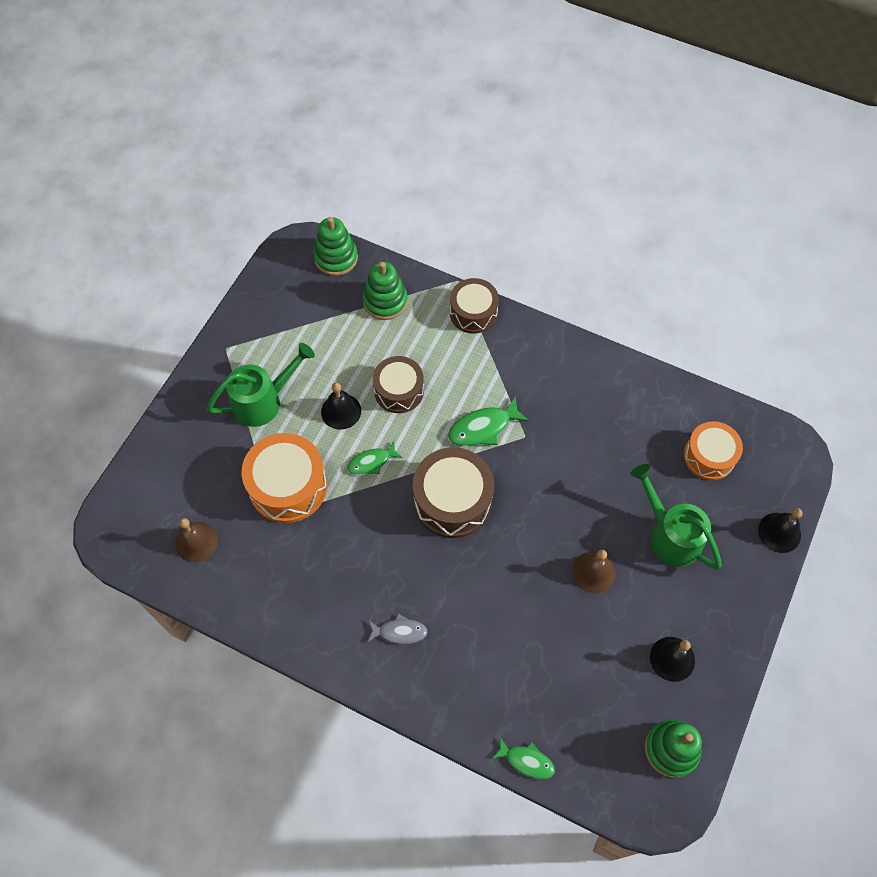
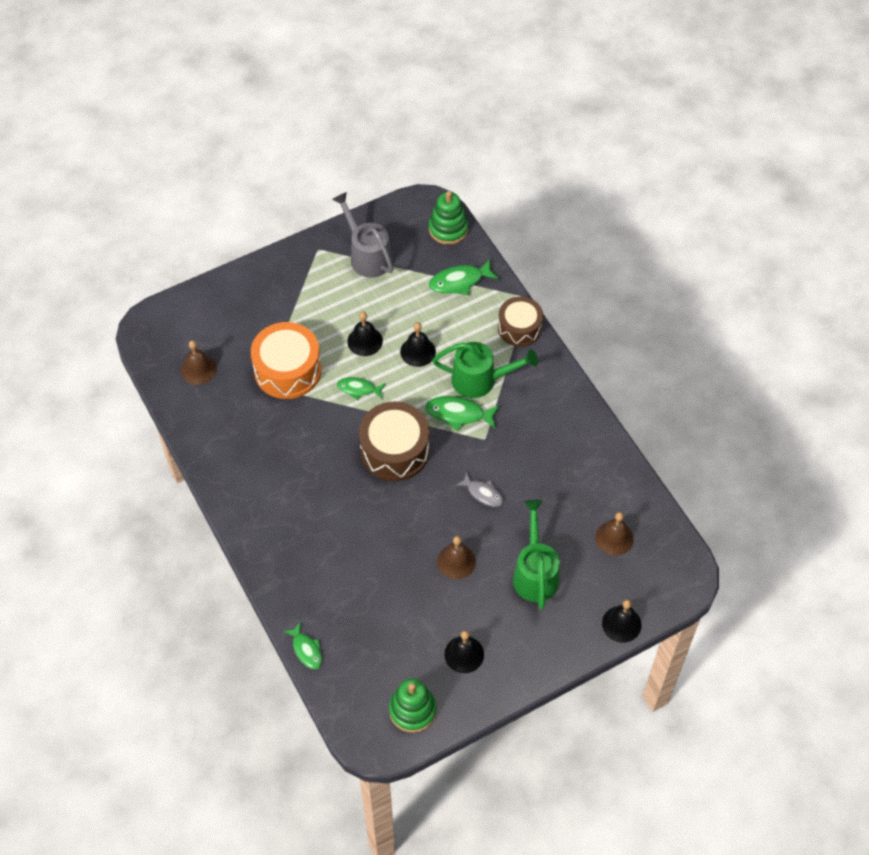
camera: 35 degrees right, 5 degrees down
green watering can [207,343,315,427] -> green watering can moved to [432,342,538,398]
green stacking toy [363,262,408,320] -> green fish [429,259,499,295]
grey fish [368,614,427,644] -> grey fish moved to [456,472,503,507]
brown drum [373,356,424,413] -> black bell [400,322,436,367]
orange drum [684,421,743,480] -> brown bell [595,512,634,556]
none -> grey watering can [332,192,393,278]

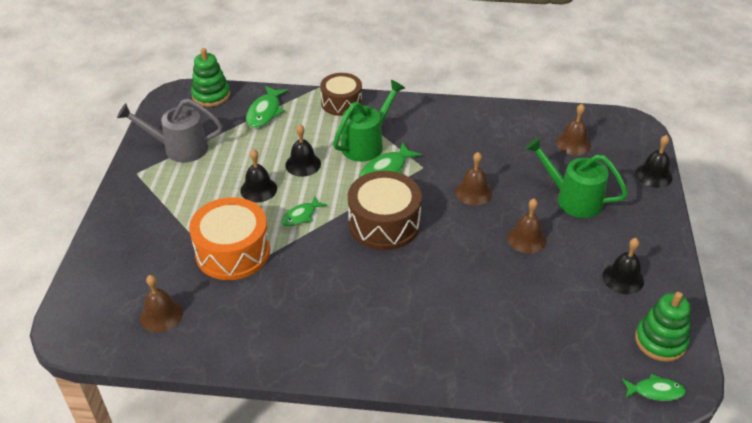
camera: 55 degrees left, 15 degrees down
green fish [283,622,322,669] -> green fish moved to [622,373,686,401]
grey fish [456,472,503,507] -> brown bell [455,152,492,205]

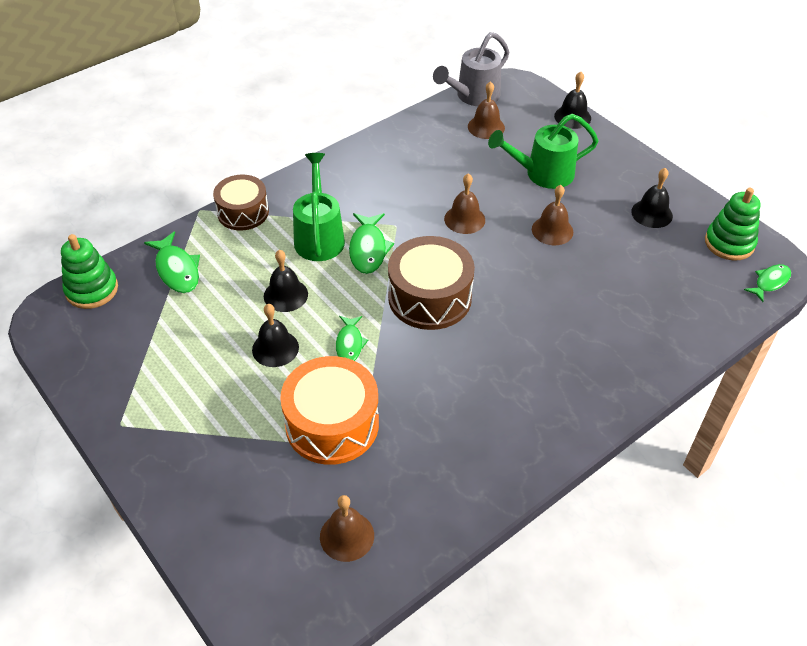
camera: 45 degrees left, 5 degrees up
grey watering can [117,98,223,163] -> grey watering can moved to [433,32,509,106]

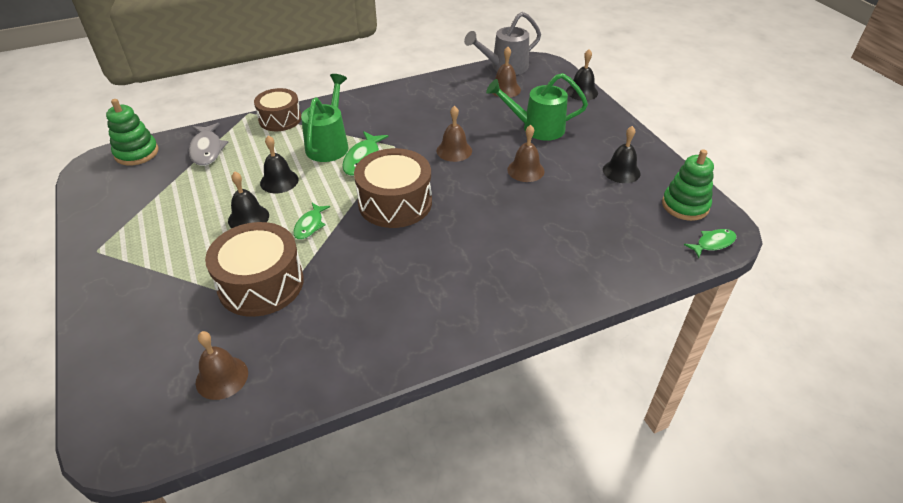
camera: 15 degrees right, 5 degrees down
green fish [144,231,200,293] -> grey fish [189,123,228,166]
orange drum [280,356,379,465] -> brown drum [205,222,304,317]

